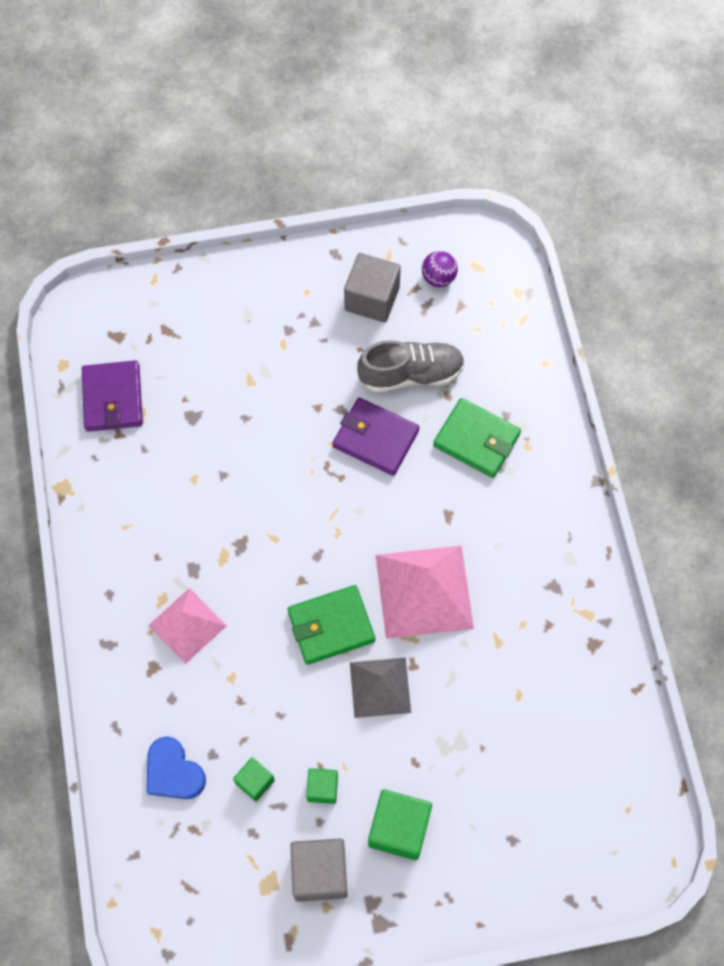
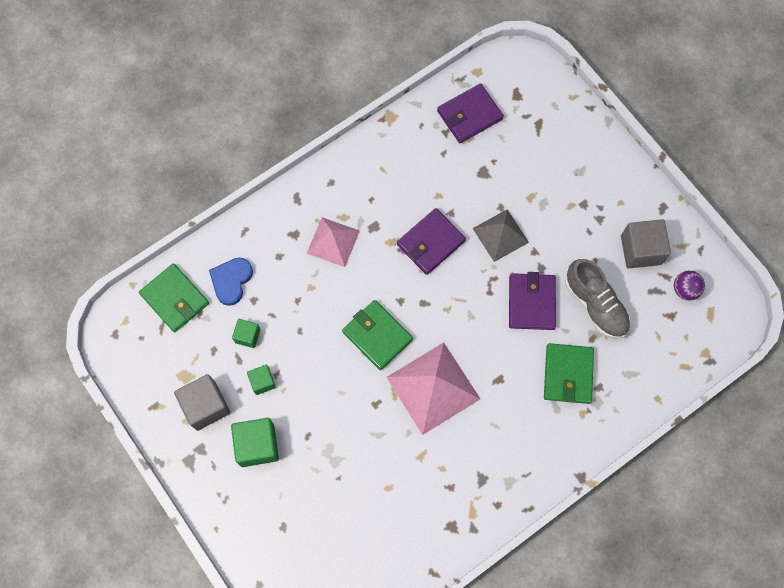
camera: 65 degrees right, 5 degrees up
grey pyramid [350,658,411,718] -> grey pyramid moved to [473,209,529,262]
none -> green wallet [139,263,209,333]
none -> purple wallet [397,208,466,275]

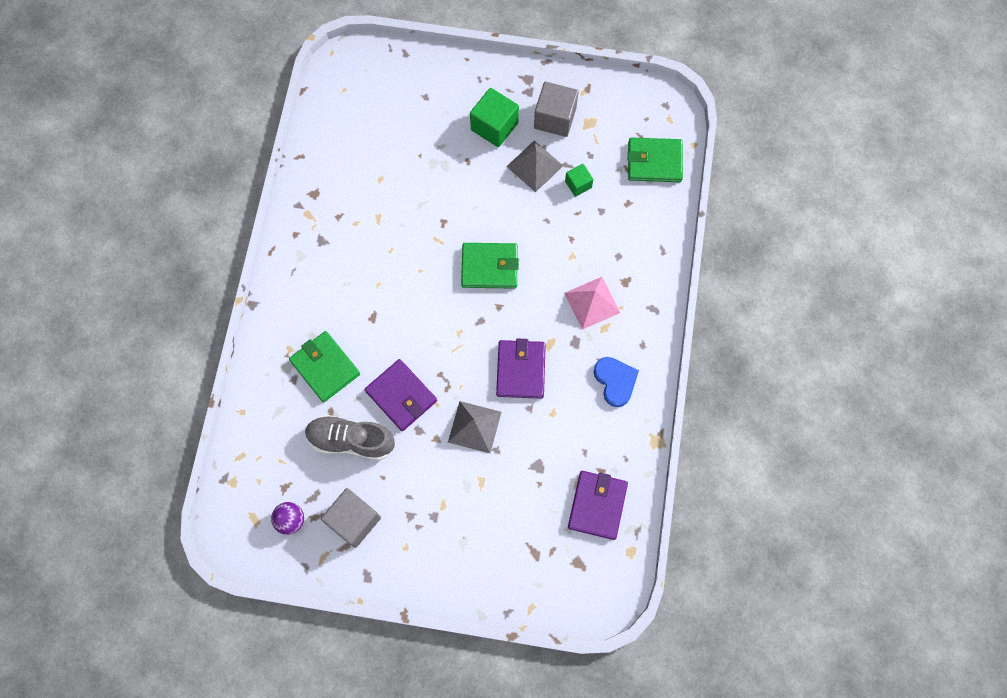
camera: 135 degrees right, 0 degrees up
blue heart [209,257,253,306] -> blue heart moved to [594,357,639,407]
green cube [247,365,276,395] -> grey pyramid [506,141,563,192]
pink pyramid [387,343,480,435] -> none

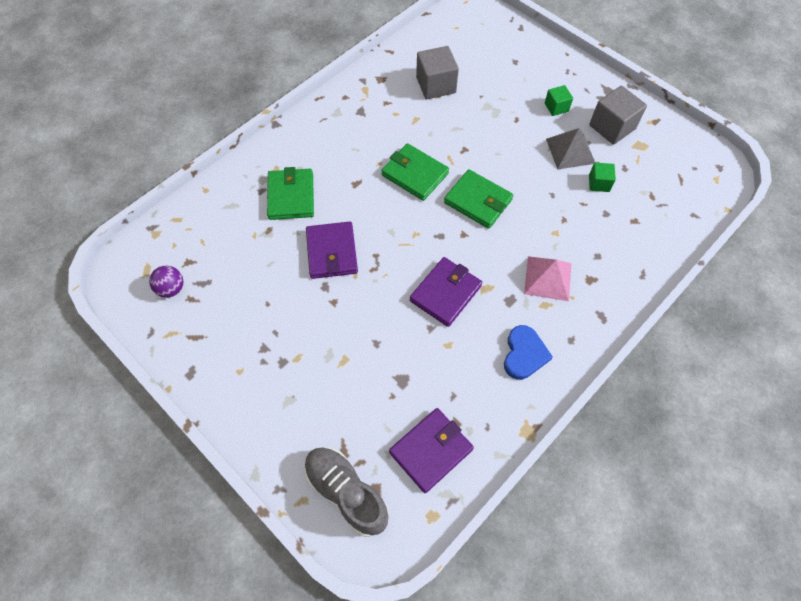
camera: 35 degrees right, 10 degrees down
grey shoe [305,415,395,460] -> grey shoe moved to [304,447,389,537]
grey cube [321,488,381,548] -> grey cube moved to [416,46,459,99]
grey pyramid [448,401,501,453] -> none
green cube [470,88,519,147] -> green cube [545,85,573,116], size x0.57
green wallet [628,137,683,182] -> green wallet moved to [381,143,449,201]

